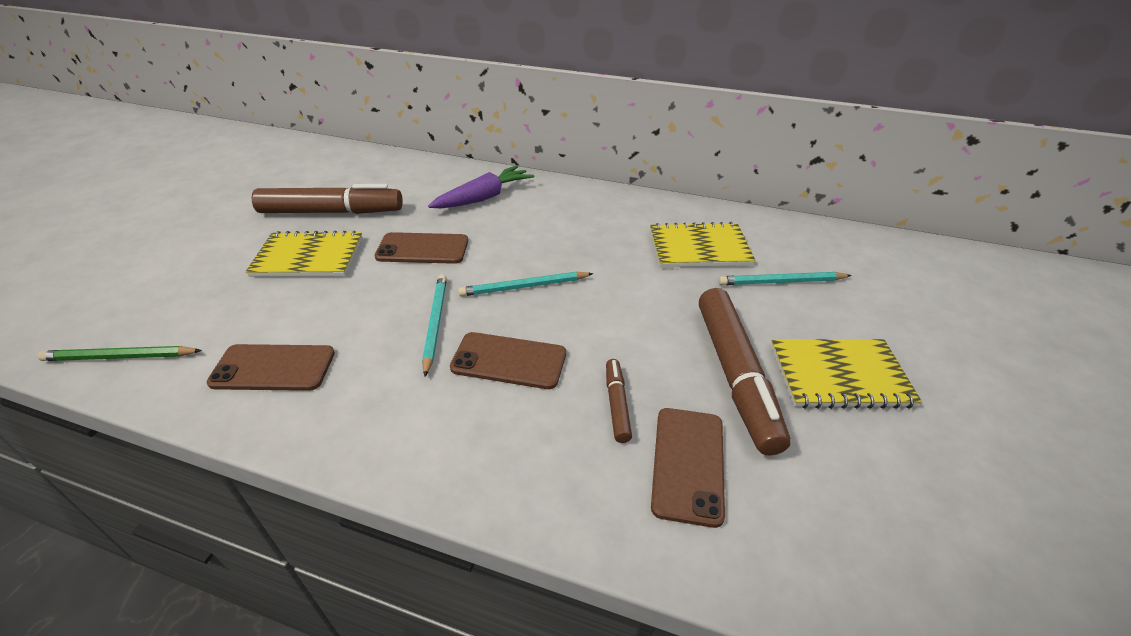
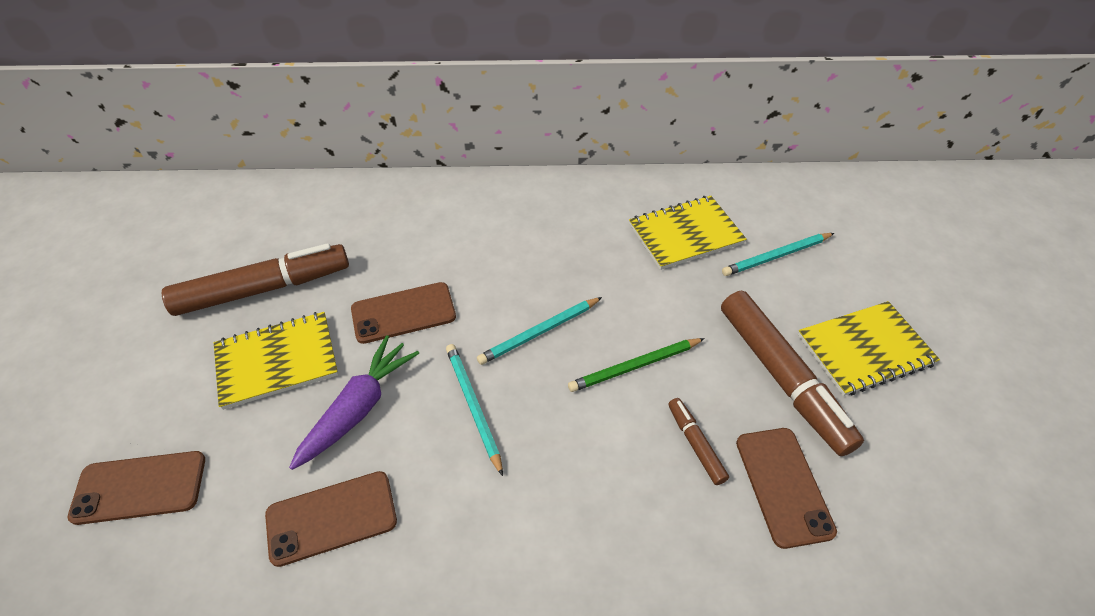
camera: 20 degrees left, 10 degrees up
green pencil [38,346,202,361] -> green pencil moved to [568,338,705,392]
purple carrot [428,165,535,209] -> purple carrot moved to [289,335,419,470]
brown phone [450,332,566,389] -> brown phone moved to [67,451,205,525]

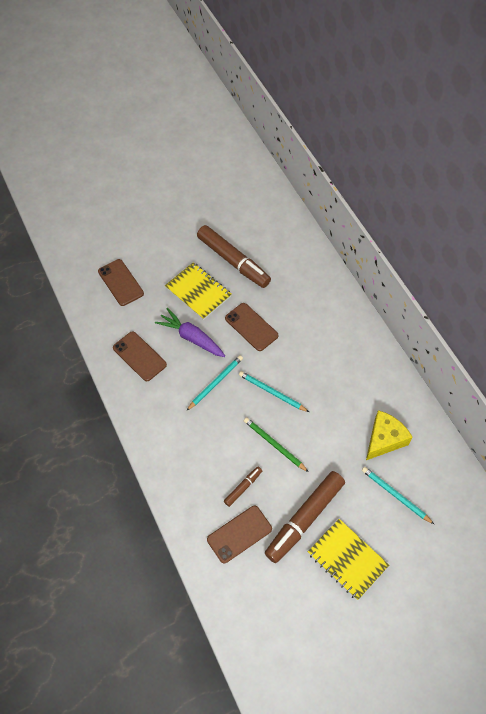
camera: 65 degrees right, 10 degrees up
purple carrot [289,335,419,470] -> purple carrot turned 150 degrees counterclockwise [155,308,225,357]
yellow notebook [629,196,747,270] -> yellow cheese [366,410,413,460]

